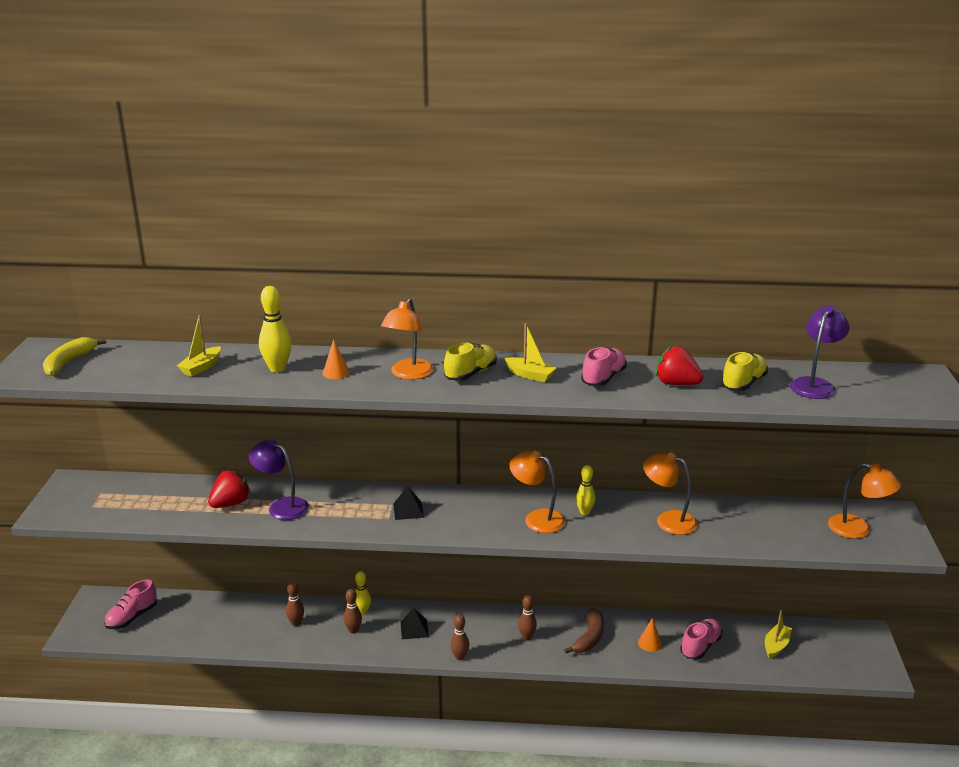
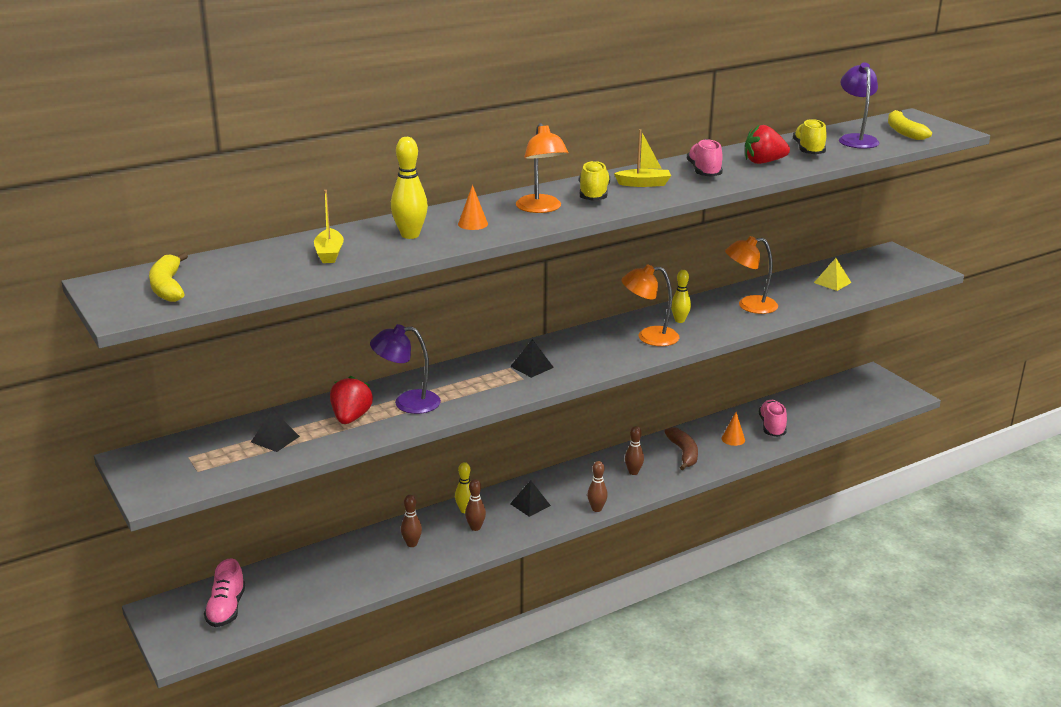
camera: 35 degrees left, 0 degrees up
yellow boat [765,610,792,659] -> none
orange lamp [828,463,902,539] -> none
none -> black pyramid [251,409,300,452]
none -> yellow pyramid [814,258,851,291]
none -> yellow banana [888,110,932,140]

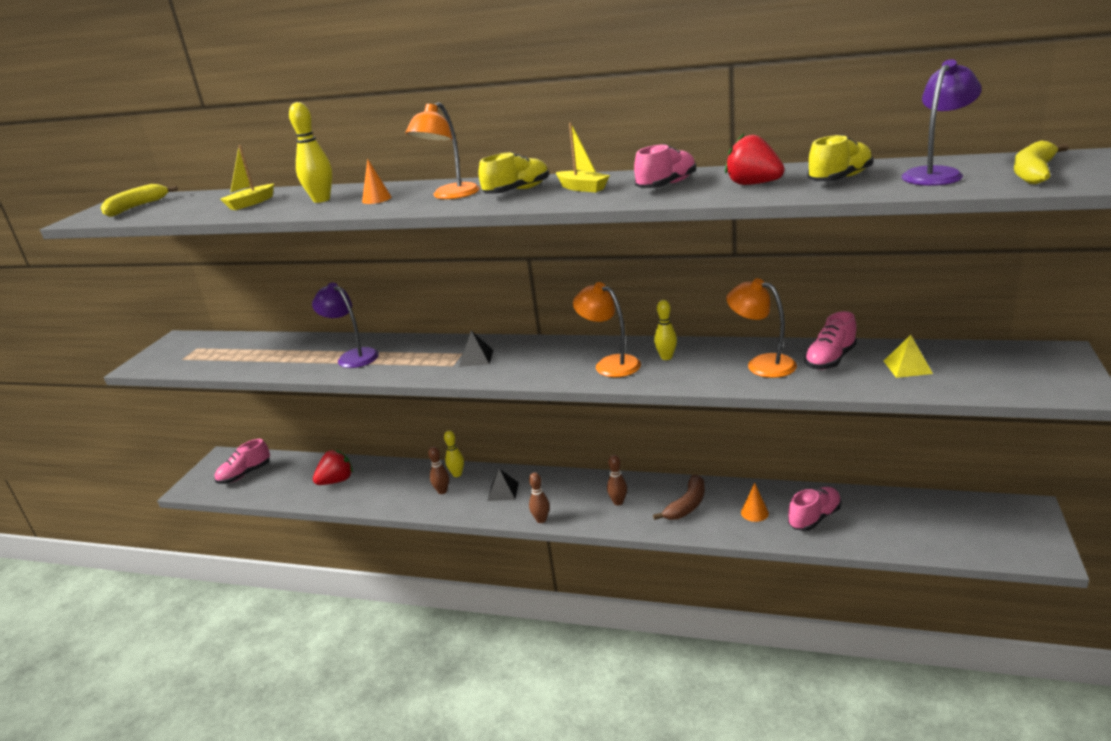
camera: 50 degrees right, 0 degrees up
black pyramid [251,409,300,452] -> none
red strawberry [330,376,373,424] -> red strawberry moved to [313,450,353,485]
brown bowling pin [401,495,422,547] -> none
none -> pink shoe [804,311,857,370]

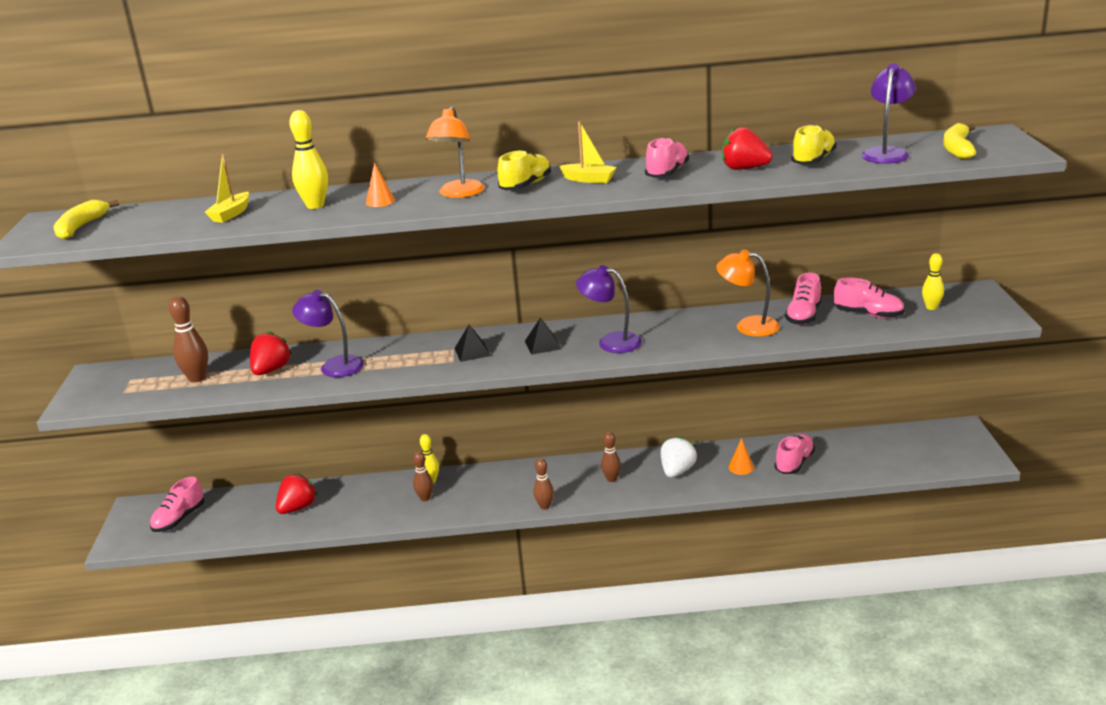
camera: 20 degrees left, 0 degrees up
black pyramid [488,469,519,501] -> black pyramid moved to [525,317,561,355]
orange lamp [573,282,641,377] -> purple lamp [576,265,642,353]
brown banana [653,474,705,520] -> white strawberry [661,436,697,477]
yellow bowling pin [654,300,677,360] -> yellow bowling pin moved to [922,253,944,310]
yellow pyramid [884,335,933,378] -> pink shoe [834,278,905,318]
none -> brown bowling pin [169,296,208,383]
none -> red strawberry [250,331,292,375]

